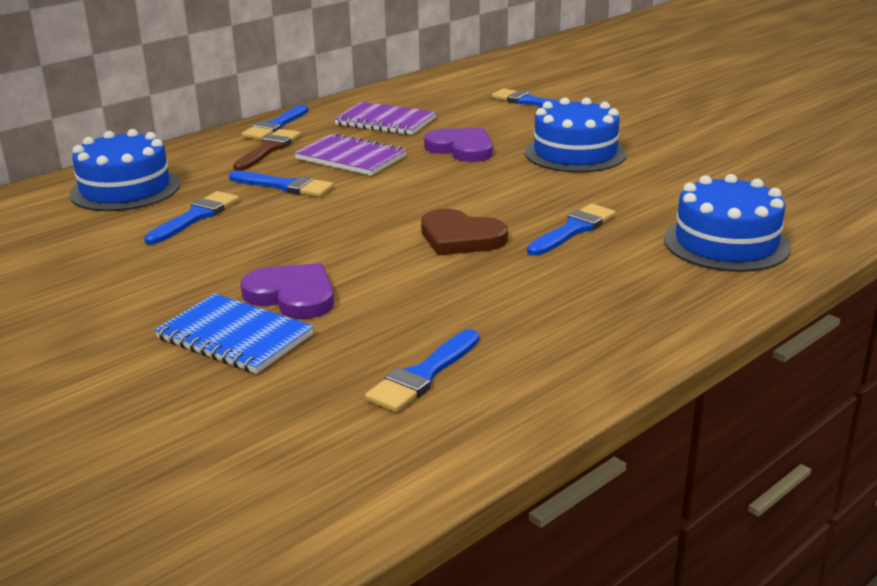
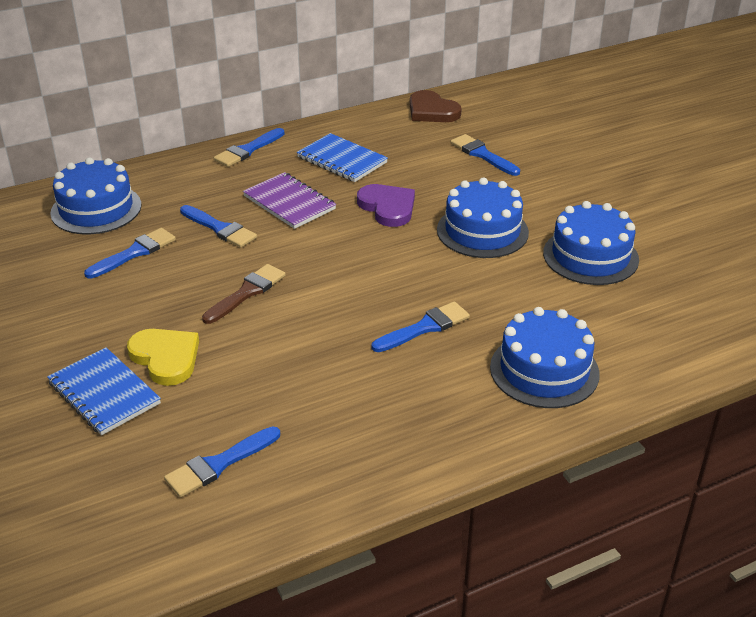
camera: 15 degrees right, 10 degrees up
brown brush [233,129,301,171] -> brown brush moved to [202,264,286,324]
purple heart [240,263,334,319] -> yellow heart [127,329,199,386]
purple notebook [334,102,436,135] -> blue notebook [297,133,388,182]
brown heart [421,208,508,255] -> brown heart moved to [410,90,462,122]
none -> blue cake [543,201,639,285]

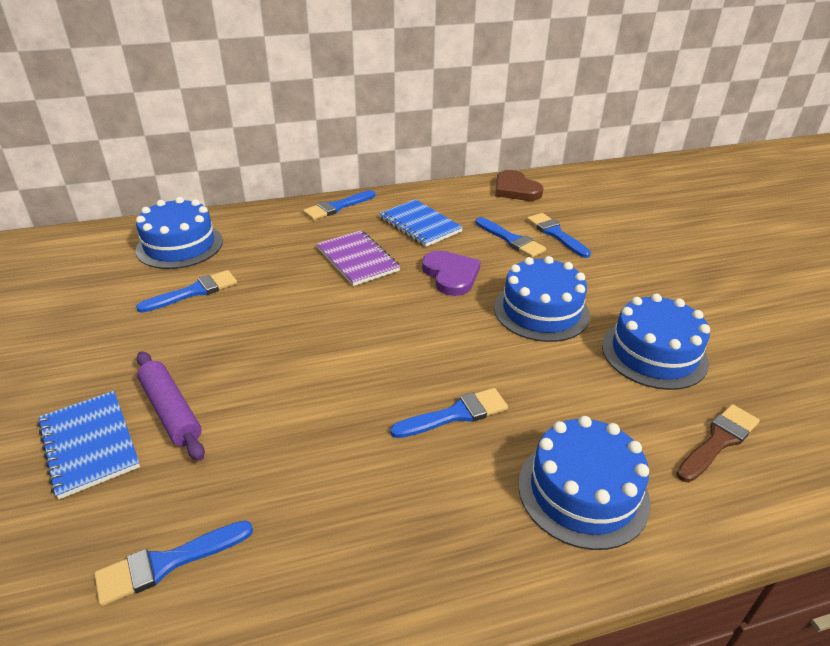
camera: 10 degrees right, 0 degrees up
yellow heart [127,329,199,386] -> purple rolling pin [137,351,205,461]
blue brush [180,205,257,248] -> blue brush moved to [476,217,546,258]
brown brush [202,264,286,324] -> brown brush moved to [676,404,760,482]

